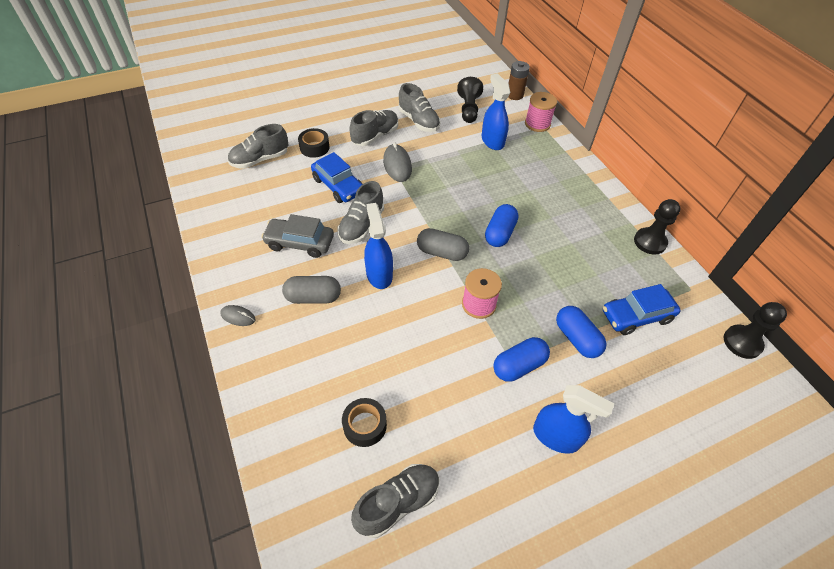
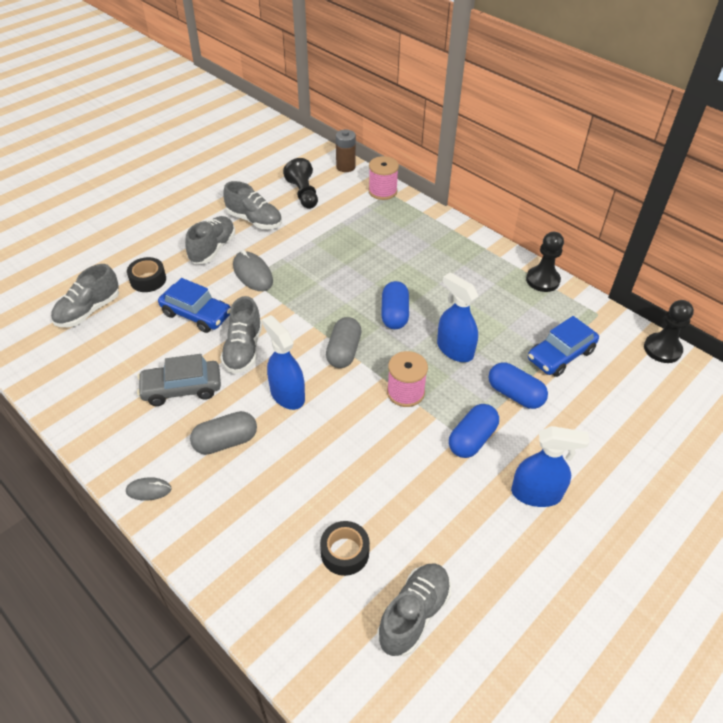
camera: 20 degrees left, 5 degrees down
grey capsule [417,228,469,261] -> grey capsule turned 75 degrees counterclockwise [326,317,362,368]
blue spray bottle [482,73,510,150] -> blue spray bottle moved to [437,272,478,362]

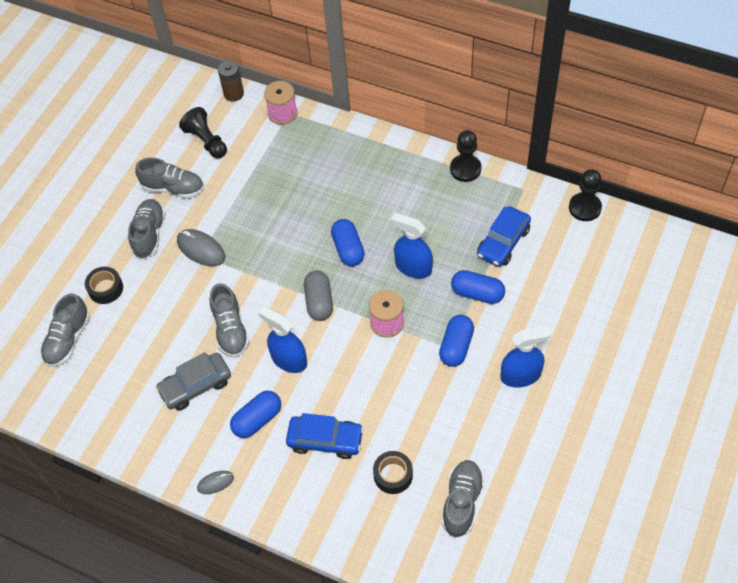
camera: 15 degrees left, 10 degrees up
blue car [158,278,231,333] -> blue car moved to [286,413,364,459]
grey capsule [190,411,257,455] -> blue capsule [230,391,281,438]

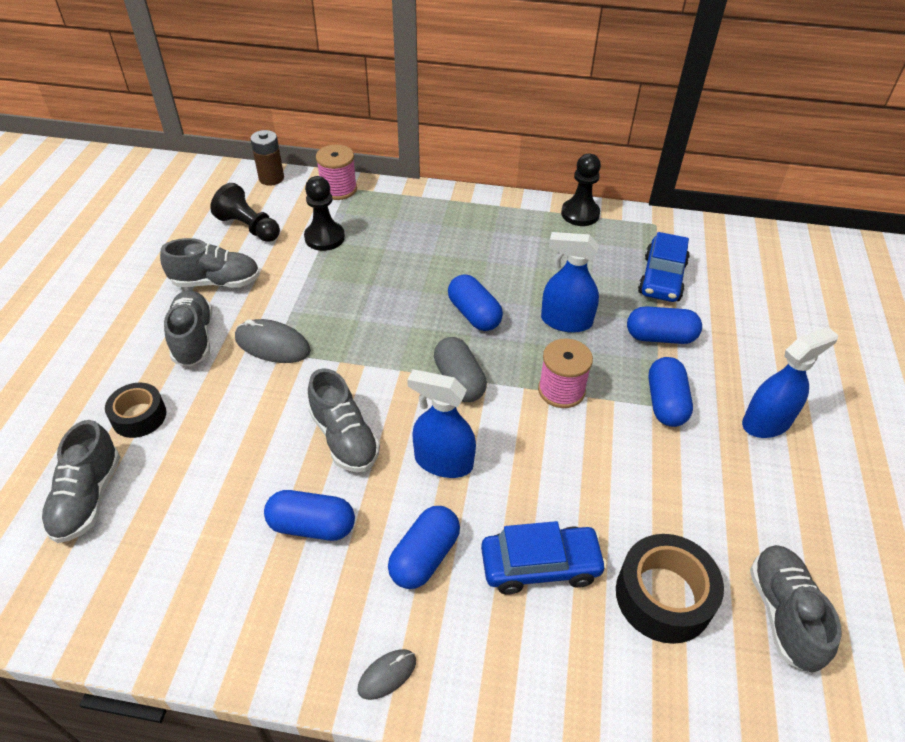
camera: 20 degrees left, 10 degrees down
grey car [155,352,231,411] -> blue capsule [264,490,355,541]
black tape [373,451,413,494] -> black tape [616,534,724,644], size x1.54
black pawn [569,169,602,221] -> black pawn moved to [304,176,345,251]

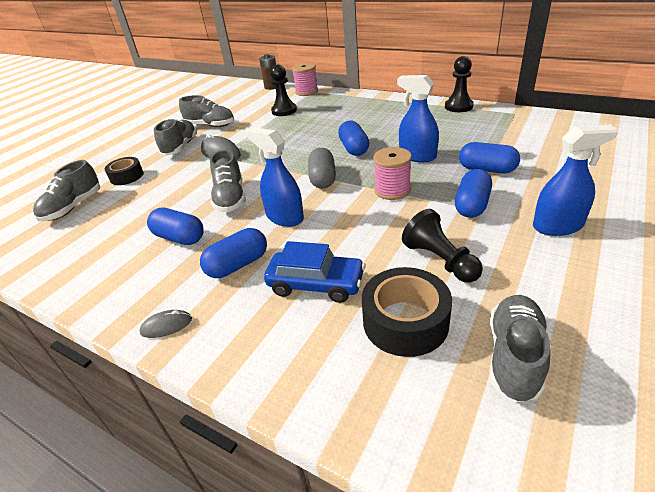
camera: 25 degrees right, 10 degrees down
black pawn [210,183,280,242] -> black pawn moved to [402,209,483,283]
blue car [638,232,690,302] -> none

